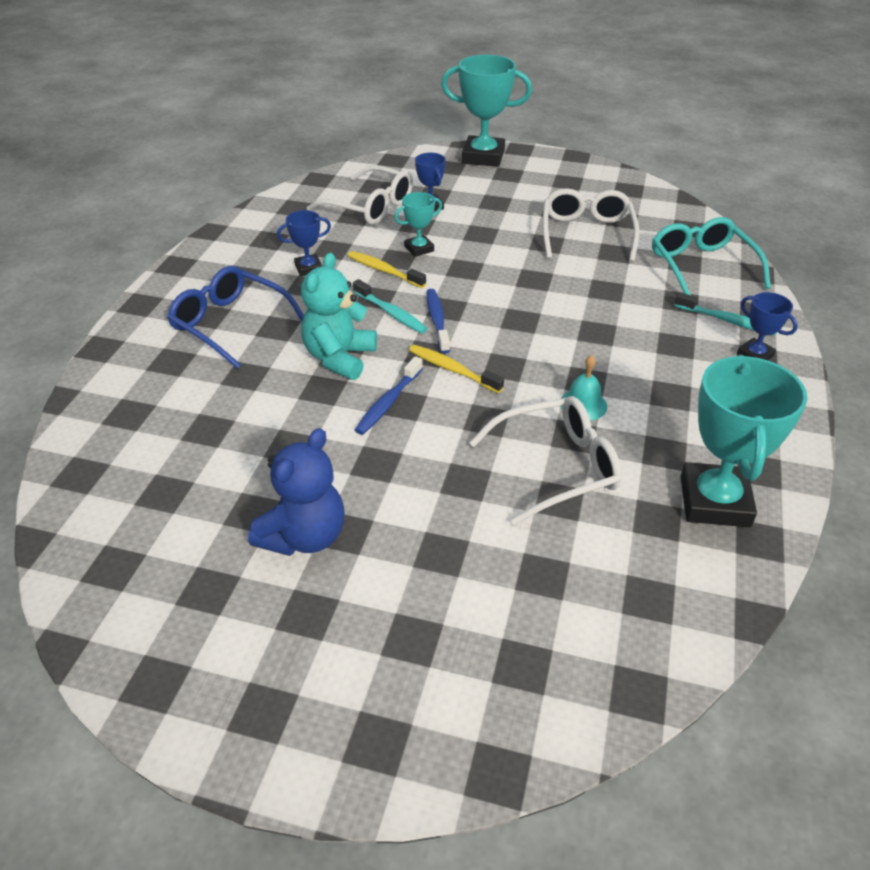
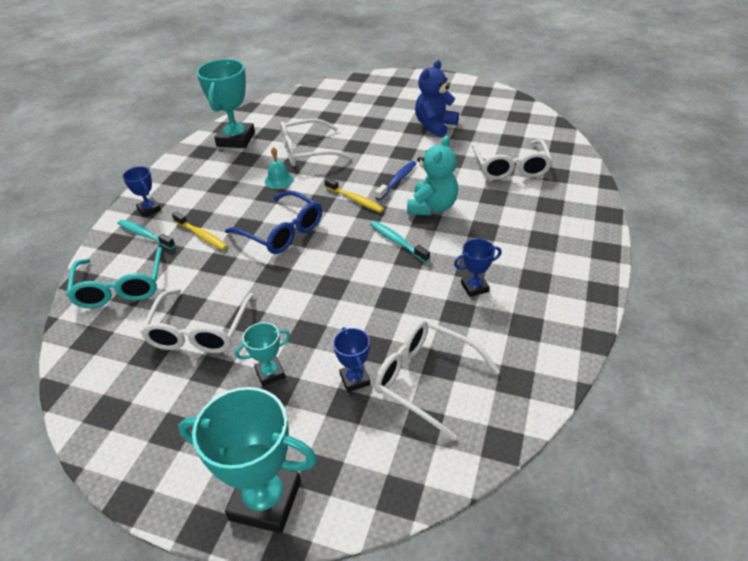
camera: 175 degrees left, 0 degrees up
blue glasses [167,266,304,369] -> blue glasses moved to [225,191,322,254]
yellow toothbrush [347,251,426,288] -> yellow toothbrush moved to [172,211,228,250]
turquoise trophy [395,192,442,257] -> turquoise trophy moved to [235,322,291,386]
blue toothbrush [426,289,450,354] -> none
none -> white glasses [472,139,552,180]

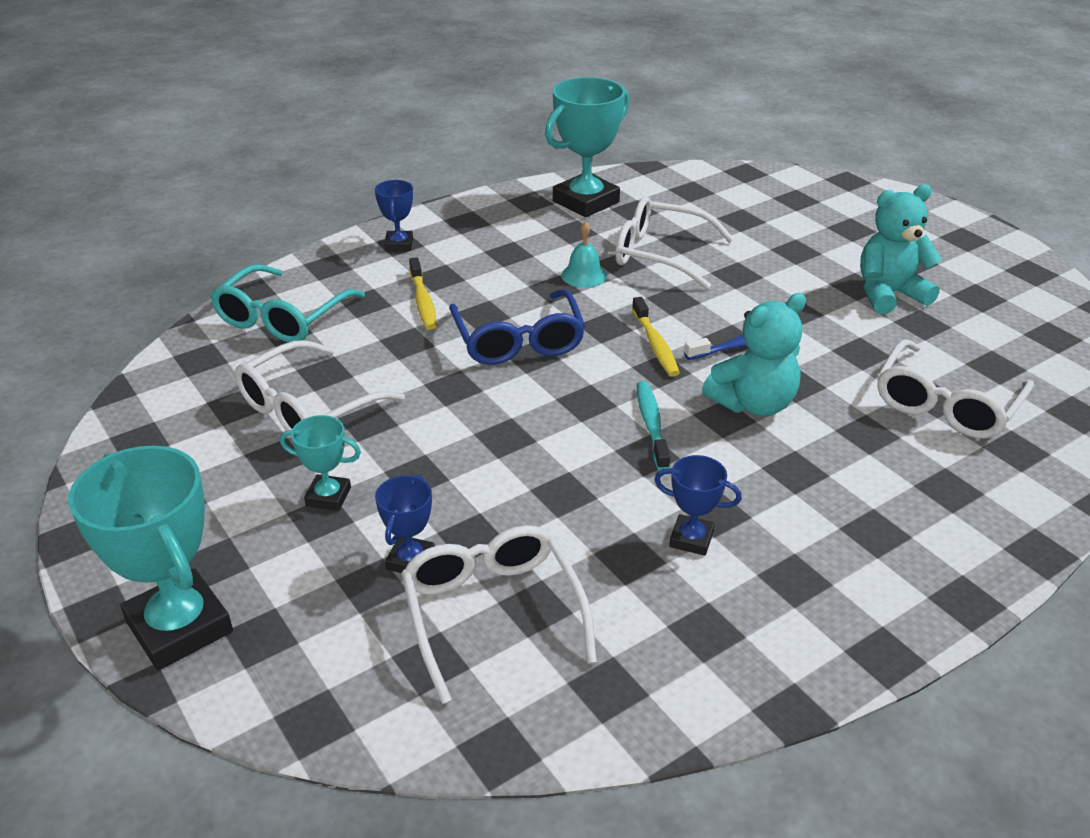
camera: 35 degrees right, 5 degrees down
turquoise toothbrush [118,220,175,249] -> none
blue teddy bear [415,60,459,137] -> turquoise teddy bear [860,184,942,314]

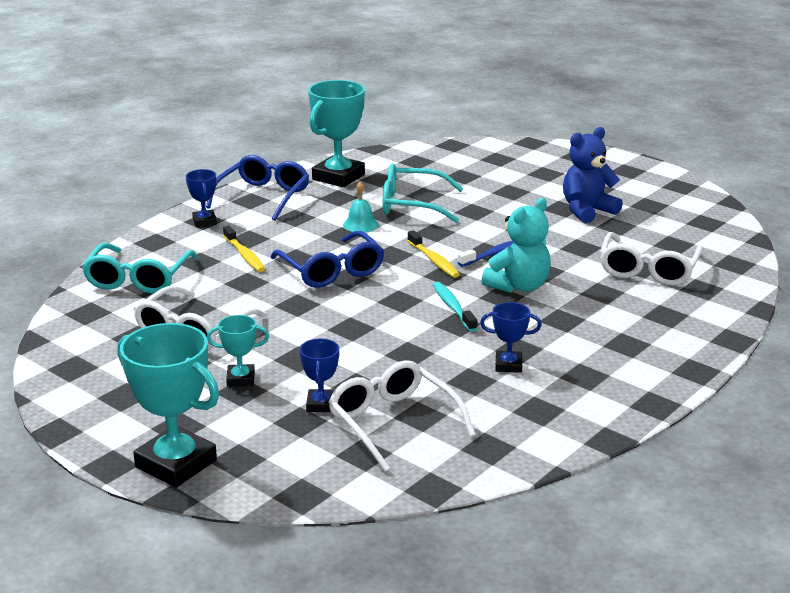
camera: 15 degrees left, 10 degrees down
white glasses [615,196,734,289] -> turquoise glasses [382,164,464,223]
turquoise teddy bear [860,184,942,314] -> blue teddy bear [563,127,623,223]
none -> blue glasses [206,155,309,221]

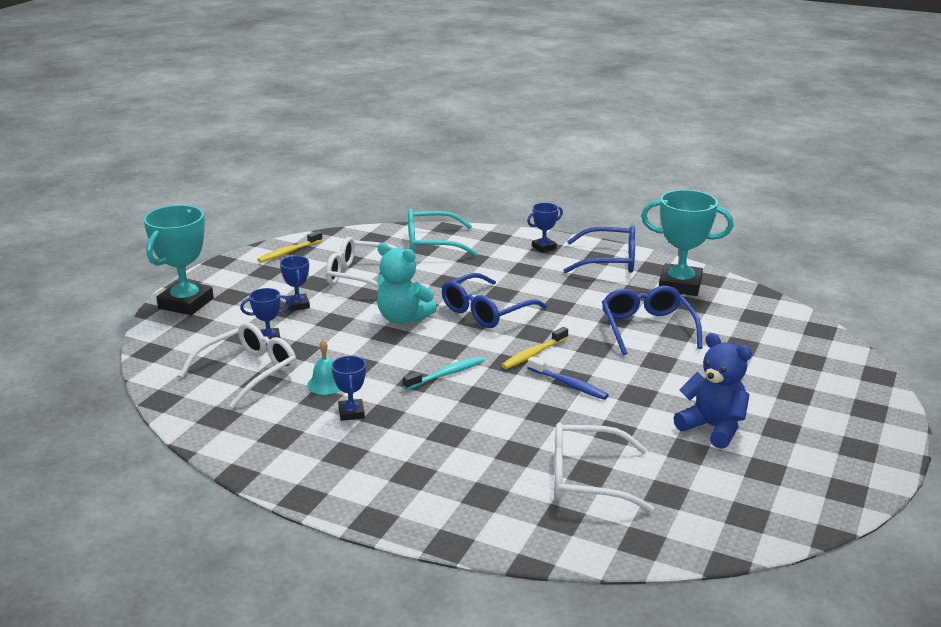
camera: 75 degrees right, 0 degrees up
turquoise trophy [207,315,269,387] -> blue trophy [280,256,310,311]
yellow toothbrush [223,226,265,272] -> yellow toothbrush moved to [257,231,323,263]
turquoise bell [343,181,379,232] -> turquoise bell moved to [307,340,341,395]
turquoise glasses [382,164,464,223] -> blue glasses [602,286,703,355]
turquoise teddy bear [481,198,551,293] -> turquoise teddy bear moved to [377,243,437,324]

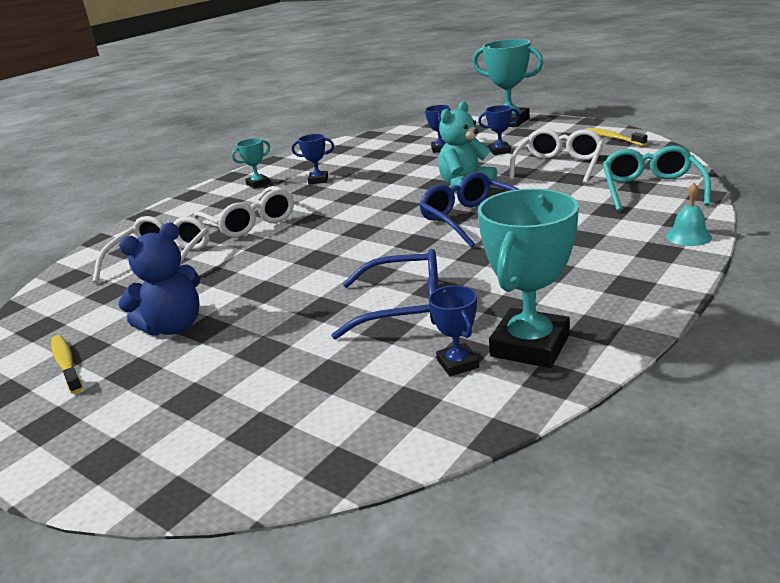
camera: 105 degrees right, 0 degrees up
white glasses [179,322,296,408] -> white glasses moved to [194,186,294,238]
turquoise bell [307,340,341,395] -> turquoise bell moved to [666,183,712,246]
turquoise toothbrush [403,356,484,390] -> none
yellow toothbrush [501,327,568,369] -> yellow toothbrush moved to [51,335,83,394]
blue trophy [527,203,563,253] -> blue trophy moved to [429,285,479,376]
blue toothbrush [528,356,609,400] -> none
blue glasses [563,225,635,274] -> none
none -> turquoise trophy [232,138,270,189]

